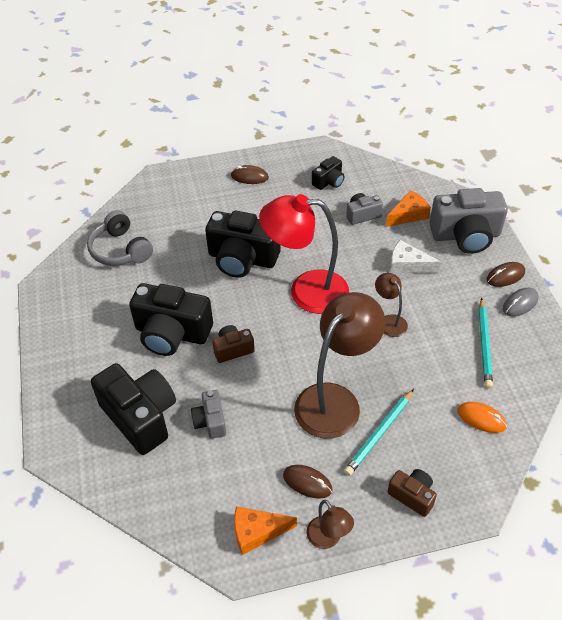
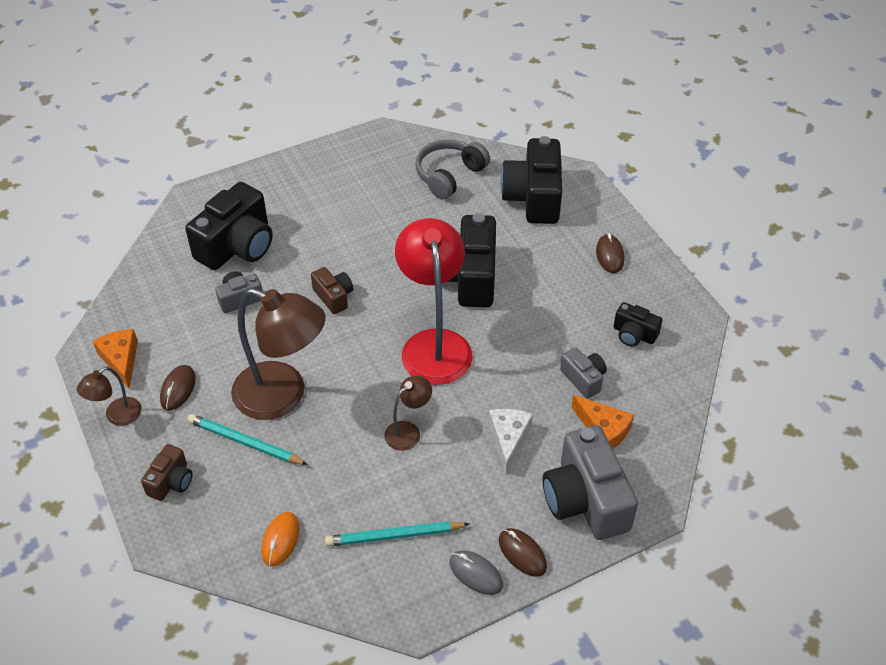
camera: 75 degrees right, 0 degrees up
black camera [129,283,213,356] -> black camera moved to [500,136,562,224]

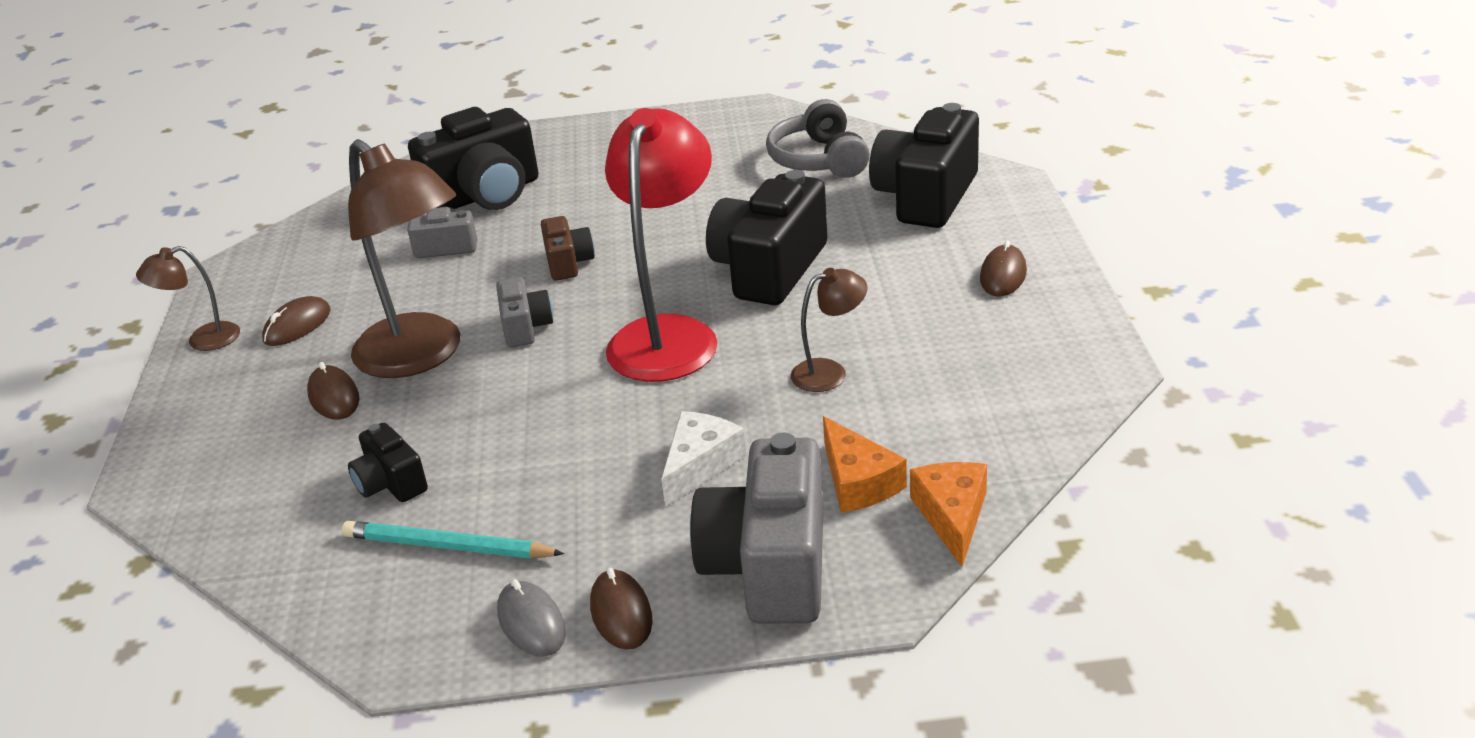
camera: 25 degrees right, 15 degrees down
orange cheese [92,329,138,389] -> orange cheese moved to [910,462,987,567]
brown camera [141,444,193,501] -> none
turquoise pencil [187,414,308,465] -> brown mouse [307,362,359,420]
orange mouse [261,512,299,566] -> none
brown lamp [384,376,432,451] -> brown lamp moved to [791,268,867,392]
grey headphones [415,139,490,199] -> grey headphones turned 75 degrees counterclockwise [766,99,870,178]
grey camera [560,347,607,399] -> grey camera moved to [496,277,553,347]
black camera [613,302,663,347] -> black camera moved to [348,423,428,502]

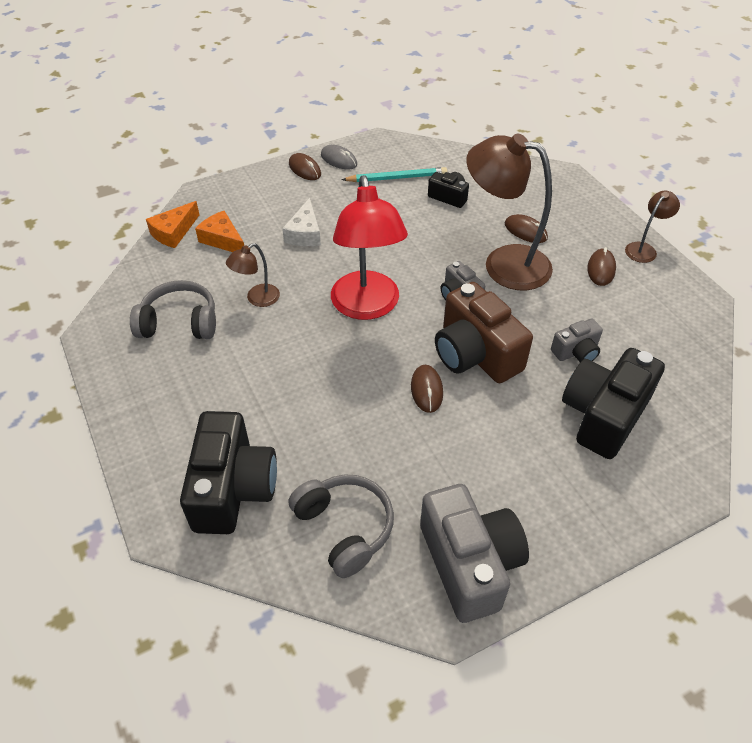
camera: 155 degrees right, 15 degrees up
brown camera [541,216,595,281] -> brown camera [435,282,533,383], size x1.97
grey camera [690,432,823,624] -> grey camera moved to [420,484,529,623]
black camera [706,170,828,305] -> none
orange cheese [910,462,987,567] -> orange cheese turned 60 degrees clockwise [146,201,200,248]
brown mouse [980,240,1027,296] -> brown mouse moved to [411,365,443,413]
none -> grey headphones [130,280,216,339]

